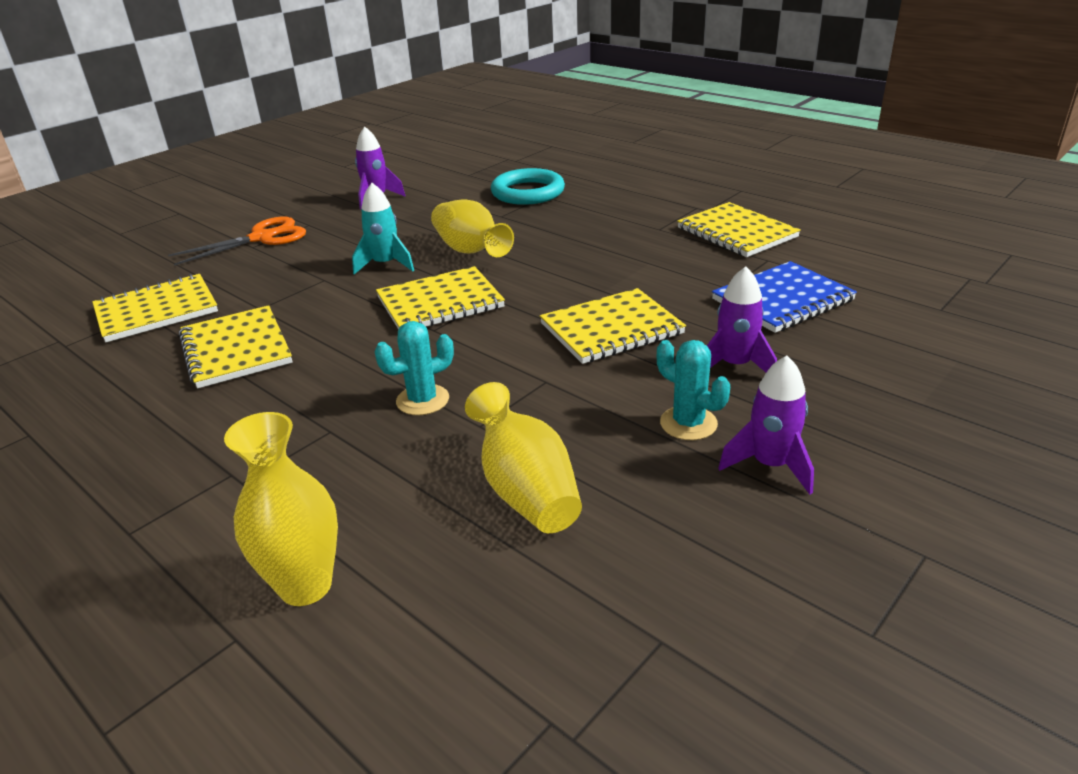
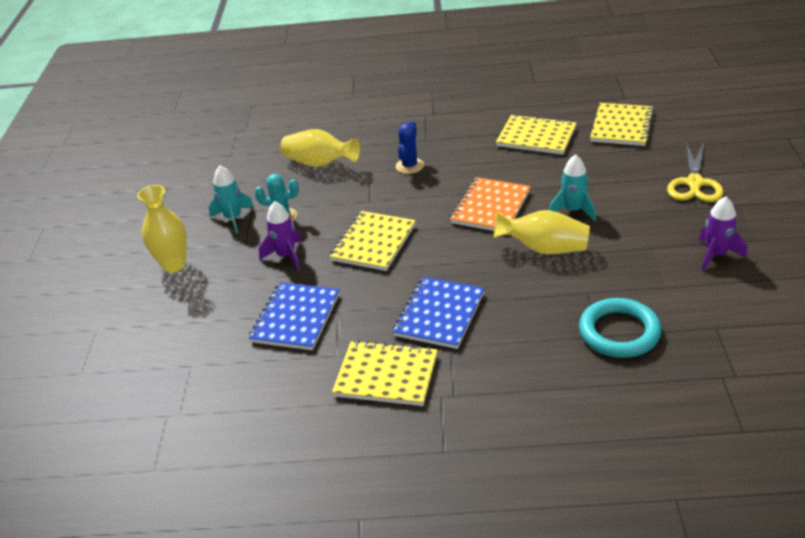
camera: 140 degrees right, 5 degrees up
orange scissors [168,216,306,265] -> yellow scissors [667,142,724,202]
yellow vase [224,412,338,606] -> yellow vase moved to [137,185,187,273]
turquoise cactus [374,321,454,415] -> blue cactus [396,121,424,174]
yellow notebook [376,266,505,329] -> orange notebook [450,177,531,231]
purple rocket [718,356,814,494] -> turquoise rocket [209,165,254,233]
none -> blue notebook [393,277,485,349]

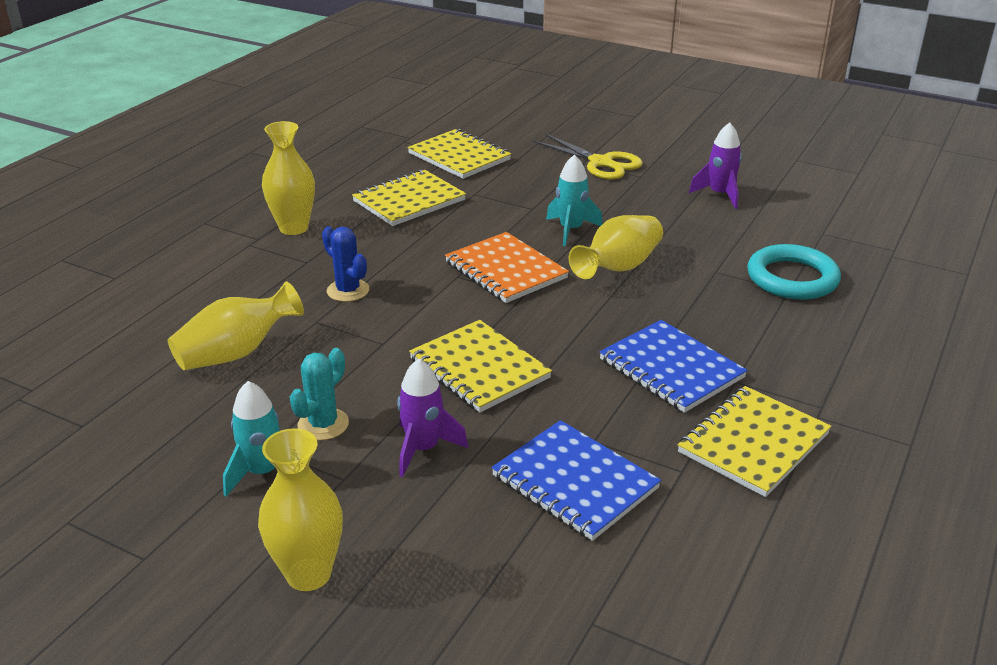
camera: 65 degrees left, 5 degrees down
none -> yellow vase [262,121,315,235]

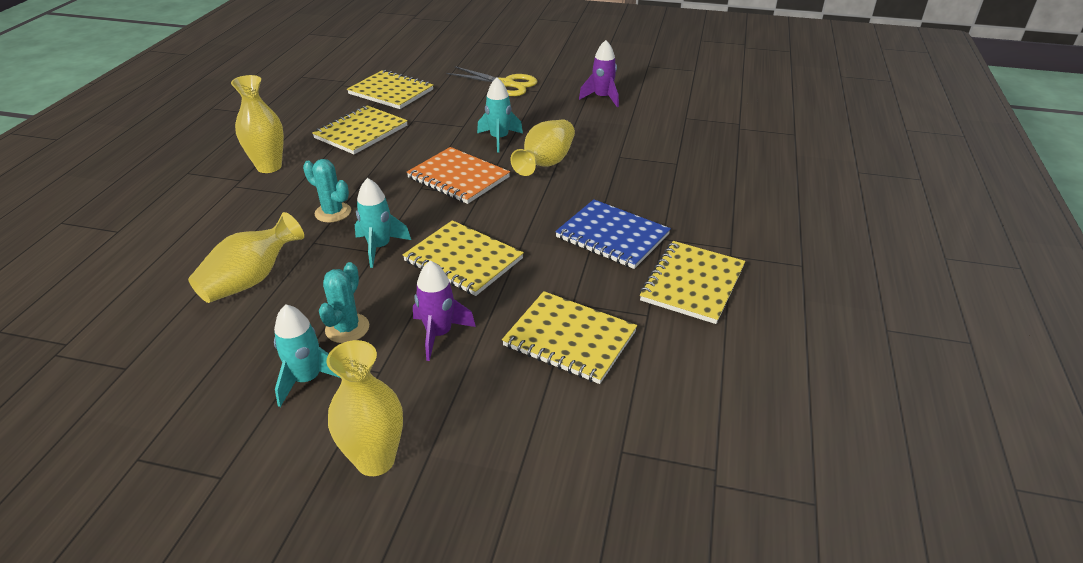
camera: 15 degrees left, 5 degrees up
blue cactus [322,226,369,302] -> turquoise cactus [303,159,351,223]
blue notebook [491,420,661,541] -> yellow notebook [502,291,637,384]
turquoise ring [747,244,841,300] -> none
none -> turquoise rocket [355,178,411,268]

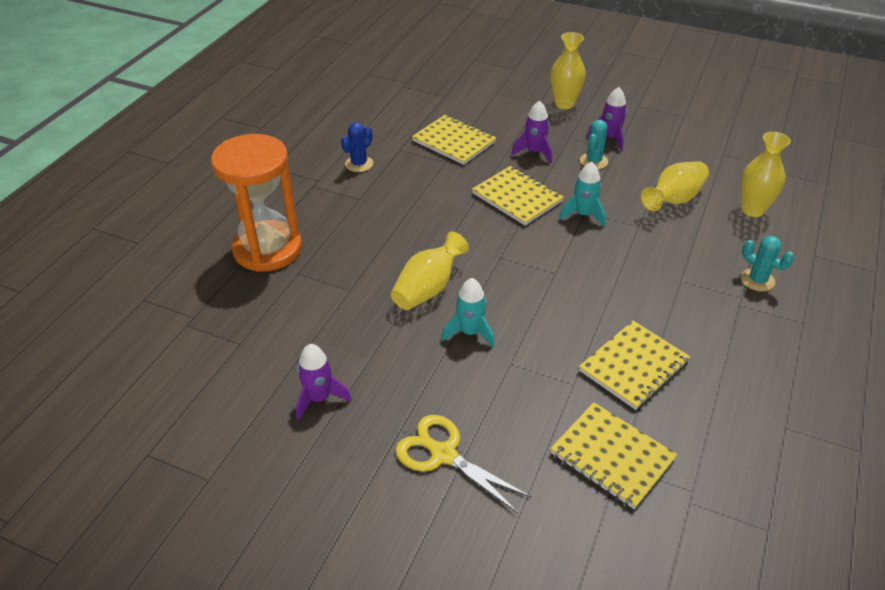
camera: 170 degrees left, 5 degrees up
yellow vase [231,75,284,173] -> yellow vase moved to [741,132,791,217]
turquoise rocket [274,304,340,407] -> purple rocket [587,87,627,151]
turquoise cactus [303,159,351,223] -> turquoise cactus moved to [741,236,794,292]
orange notebook [407,147,510,204] -> none
blue notebook [555,199,671,269] -> none
yellow notebook [640,241,745,324] -> blue cactus [341,122,373,172]
none -> orange hourglass [211,134,302,272]

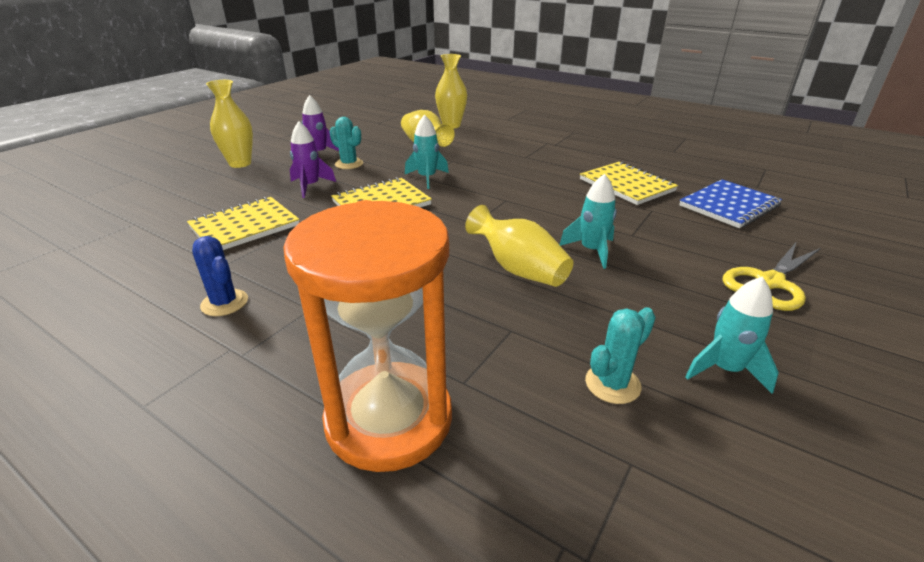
camera: 80 degrees left, 10 degrees down
purple rocket [296,344,352,421] -> turquoise rocket [685,277,779,394]
yellow notebook [550,402,677,509] -> blue notebook [679,179,782,228]
turquoise cactus [741,236,794,292] -> turquoise cactus moved to [585,307,656,404]

